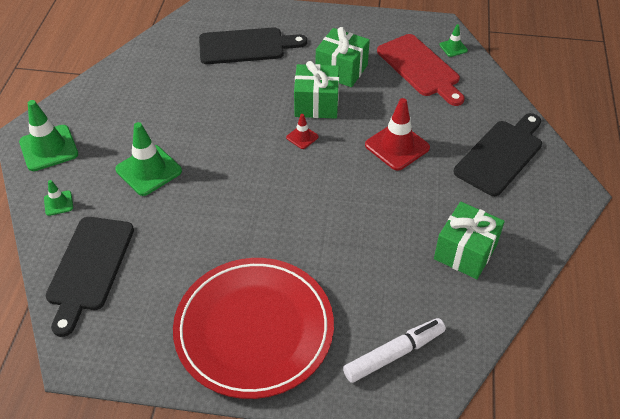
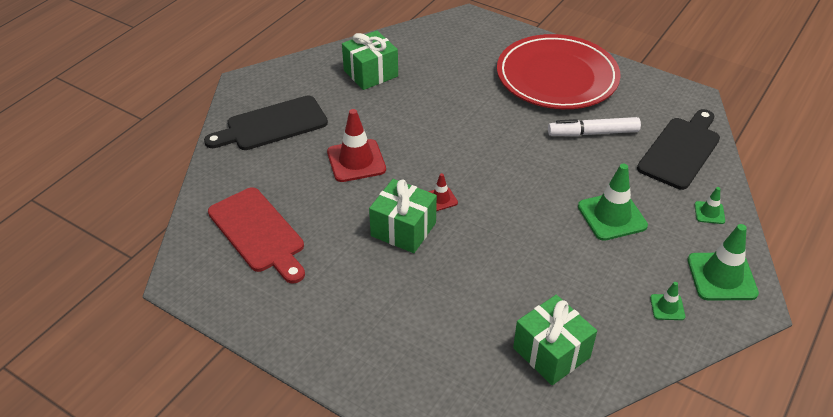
camera: 155 degrees left, 5 degrees down
black cutting board [199,27,307,64] -> none
green gift [316,27,370,87] -> green gift moved to [513,295,597,385]
white marker [343,318,446,383] -> white marker moved to [548,117,641,136]
red cutting board [377,34,465,106] -> red cutting board turned 150 degrees clockwise [208,187,305,284]
green traffic cone [439,24,468,57] -> green traffic cone moved to [650,282,685,320]

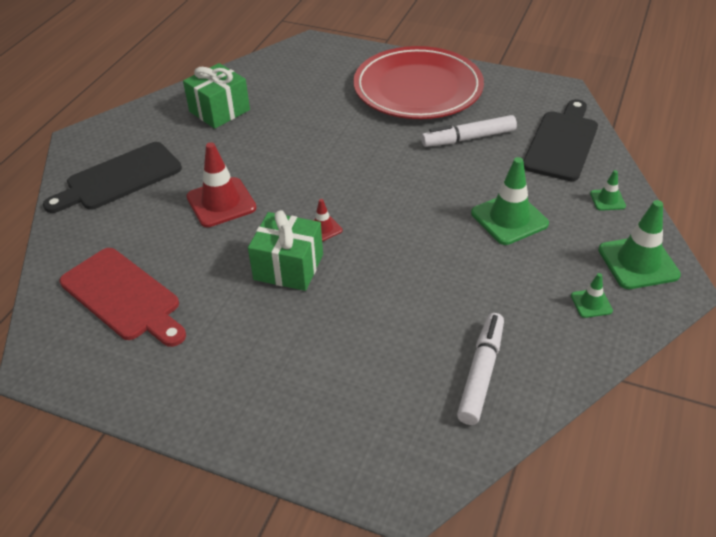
camera: 10 degrees left, 0 degrees up
green gift [513,295,597,385] -> white marker [457,313,504,425]

